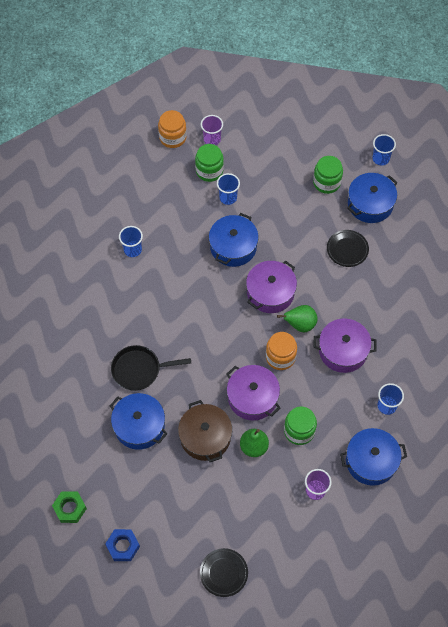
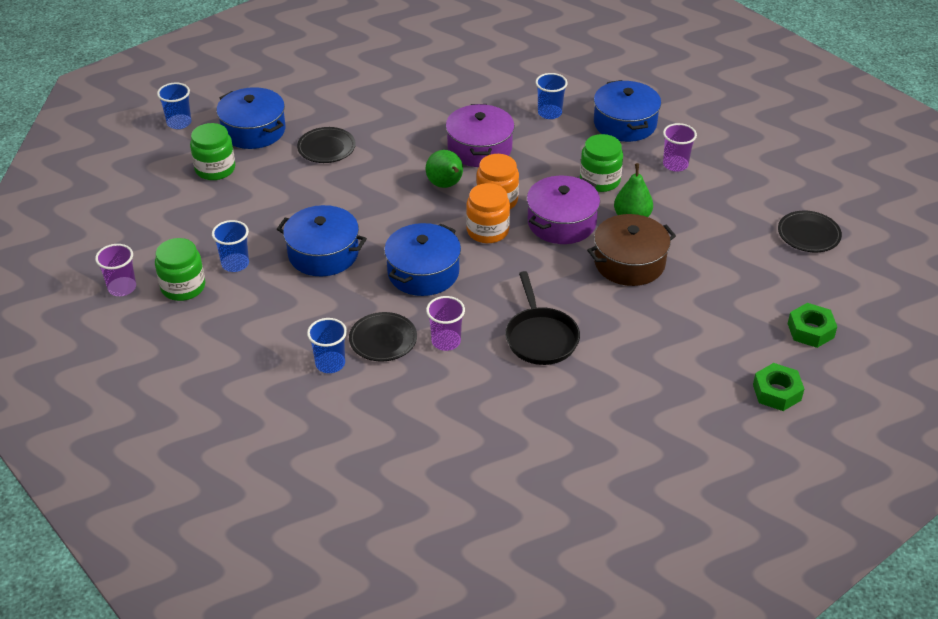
camera: 95 degrees left, 20 degrees down
blue nut [105,529,140,561] -> green nut [788,303,837,348]
blue pot [110,393,167,450] -> blue pot moved to [384,223,461,296]
orange jar [158,110,187,148] -> orange jar moved to [466,183,510,243]
purple pot [246,261,297,313] -> none
none -> black plate [349,312,417,361]
none -> purple cup [426,296,465,351]

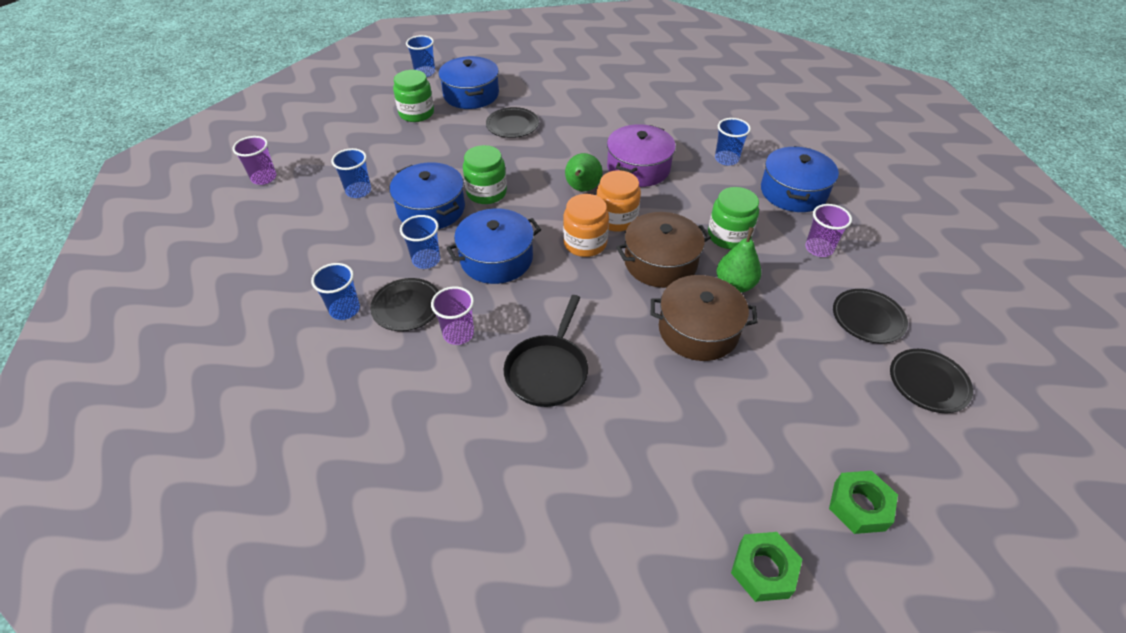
camera: 30 degrees right, 5 degrees up
green jar [155,238,205,301] -> green jar moved to [463,145,507,204]
purple pot [527,176,600,244] -> brown pot [616,212,711,288]
none -> blue cup [400,215,440,269]
none -> black plate [833,289,908,343]

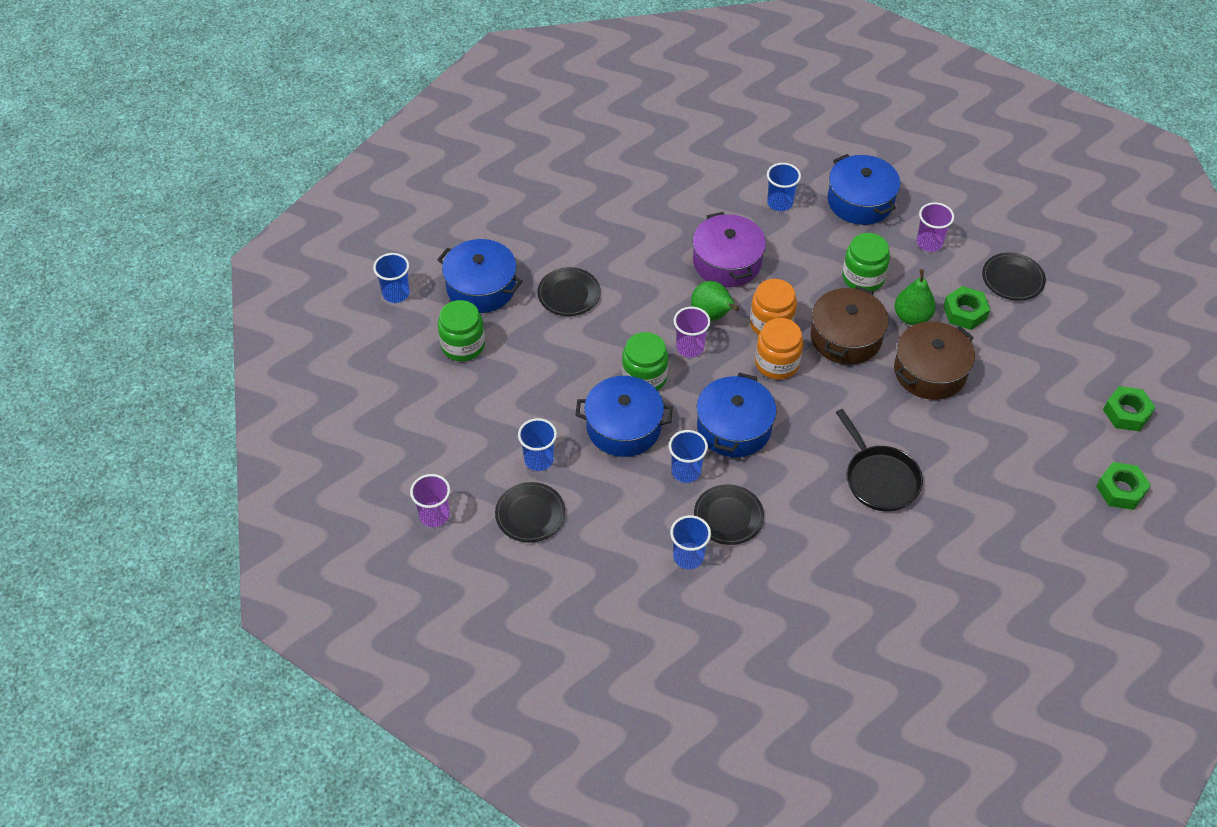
camera: 45 degrees left, 5 degrees up
purple cup [431,286,474,345] -> purple cup moved to [674,307,711,357]
black plate [890,349,973,413] -> black plate moved to [495,482,565,542]
none -> green nut [943,286,990,330]

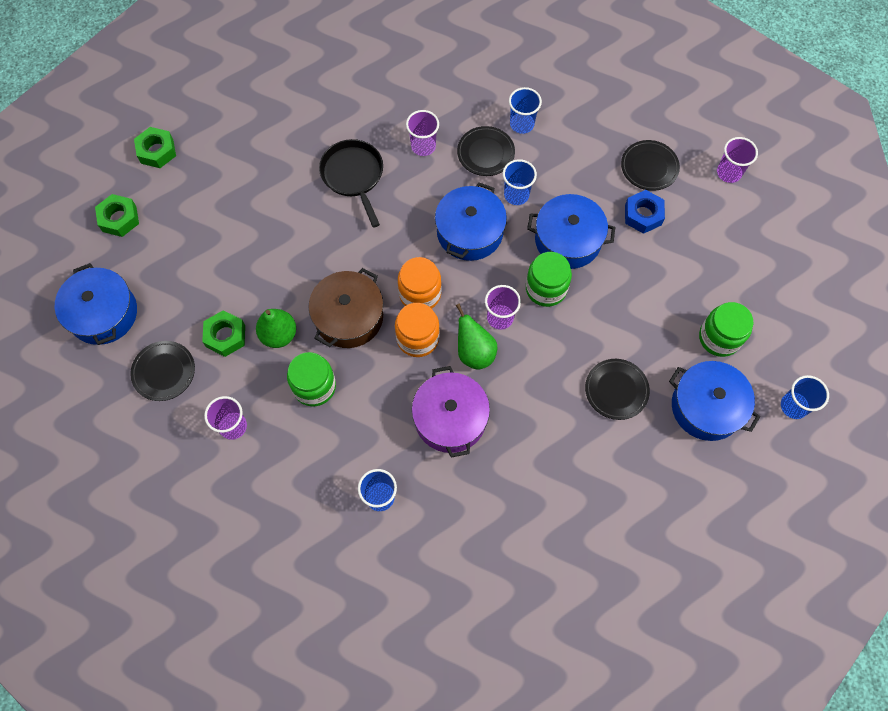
camera: 175 degrees left, 15 degrees up
blue cup [518,418,557,471] -> blue nut [625,190,665,234]
blue pot [828,154,900,225] -> blue pot moved to [55,263,137,345]
brown pot [894,322,975,400] -> none
none -> purple cup [406,110,439,156]

